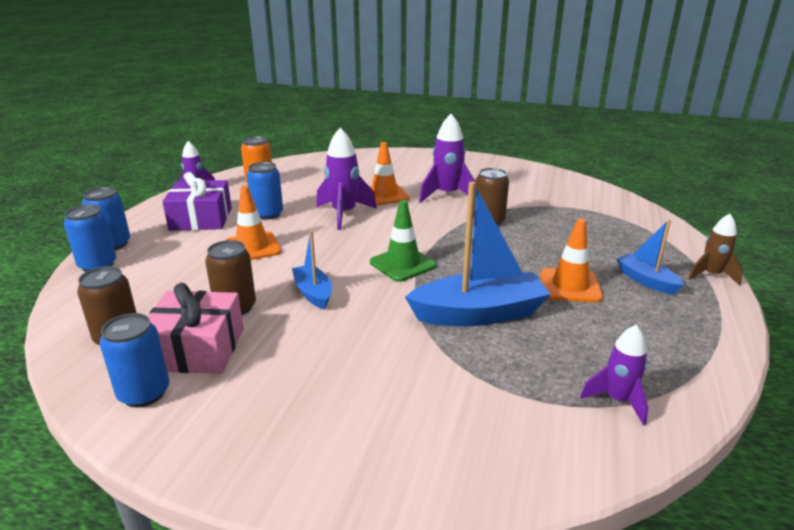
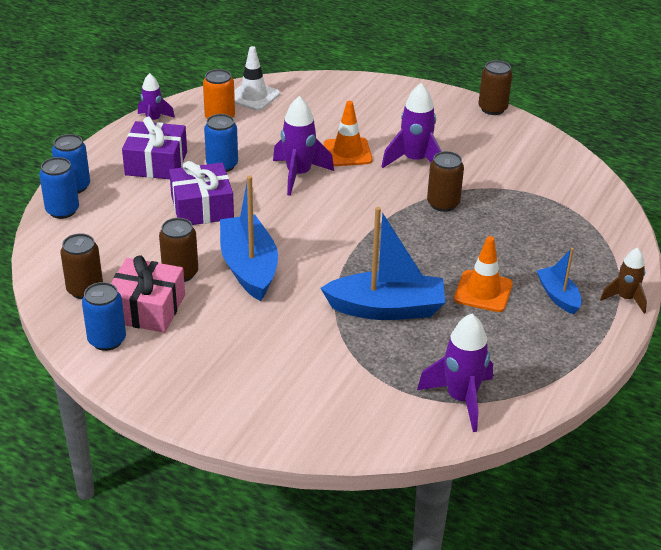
camera: 10 degrees right, 10 degrees up
orange traffic cone [226,186,281,260] -> purple gift [169,161,234,225]
blue boat [292,231,332,310] -> blue boat [220,175,278,301], size x1.83
green traffic cone [370,200,437,282] -> none
purple rocket [580,325,648,426] -> purple rocket [417,314,493,432], size x1.58
none -> white traffic cone [234,46,280,111]
none -> brown can [479,60,512,115]

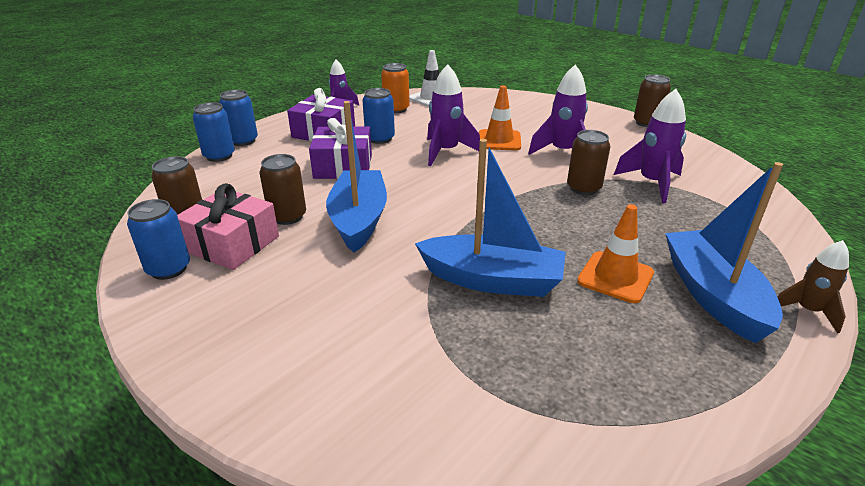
camera: 15 degrees right, 5 degrees down
purple rocket [417,314,493,432] -> purple rocket moved to [614,89,686,203]
blue boat [537,248,582,314] -> blue boat [665,162,783,343], size x1.83

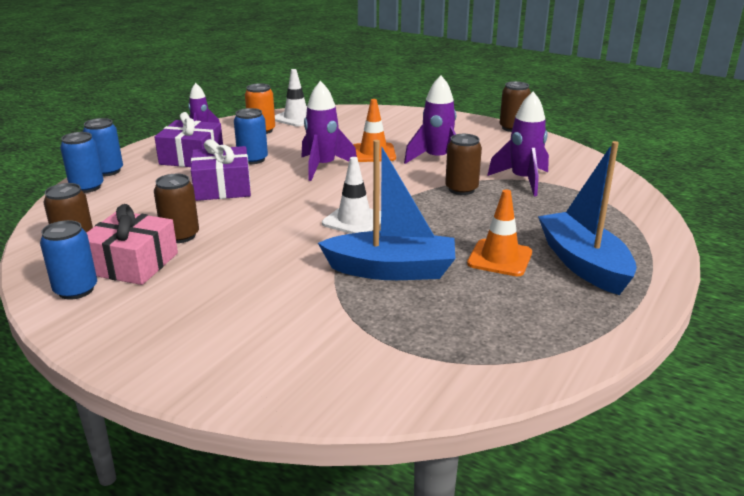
camera: 10 degrees left, 5 degrees down
blue boat [326,101,387,252] -> none
brown rocket [778,240,849,333] -> none
none -> white traffic cone [322,157,381,234]

